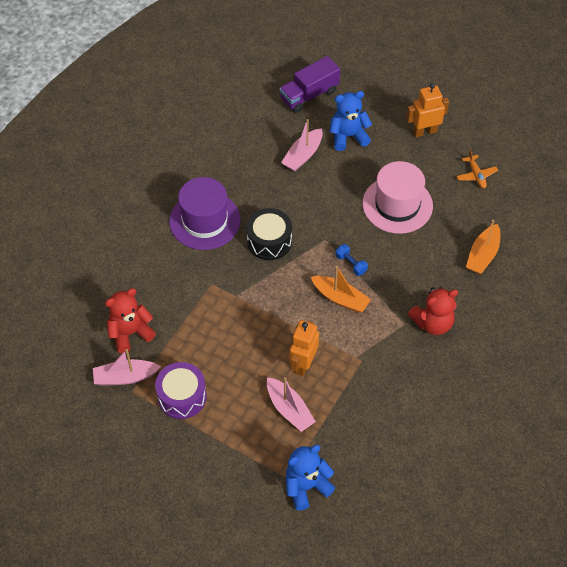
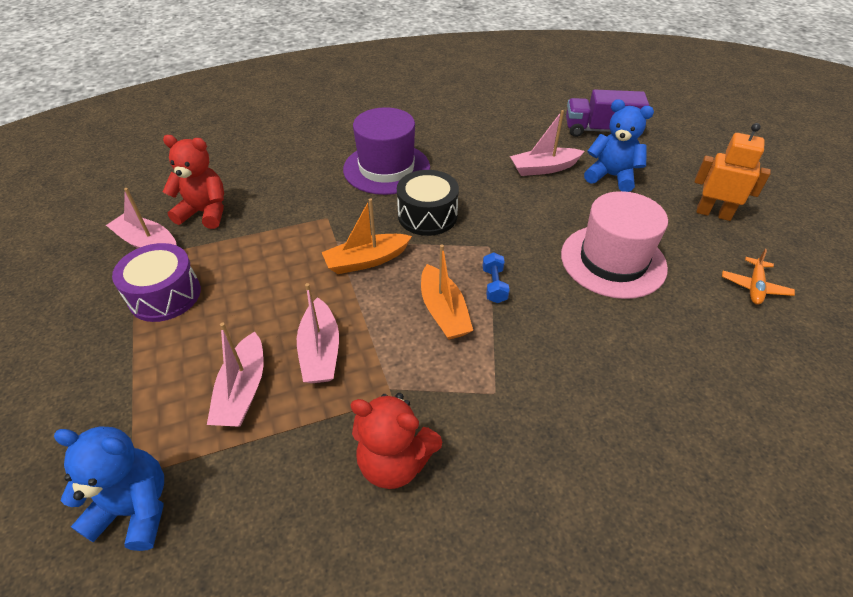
camera: 40 degrees right, 10 degrees down
orange robot [290,320,319,376] -> pink boat [297,283,339,383]
red teddy bear [408,287,458,335] -> red teddy bear moved to [350,393,442,489]
orange boat [466,220,500,274] -> orange boat moved to [322,198,412,274]

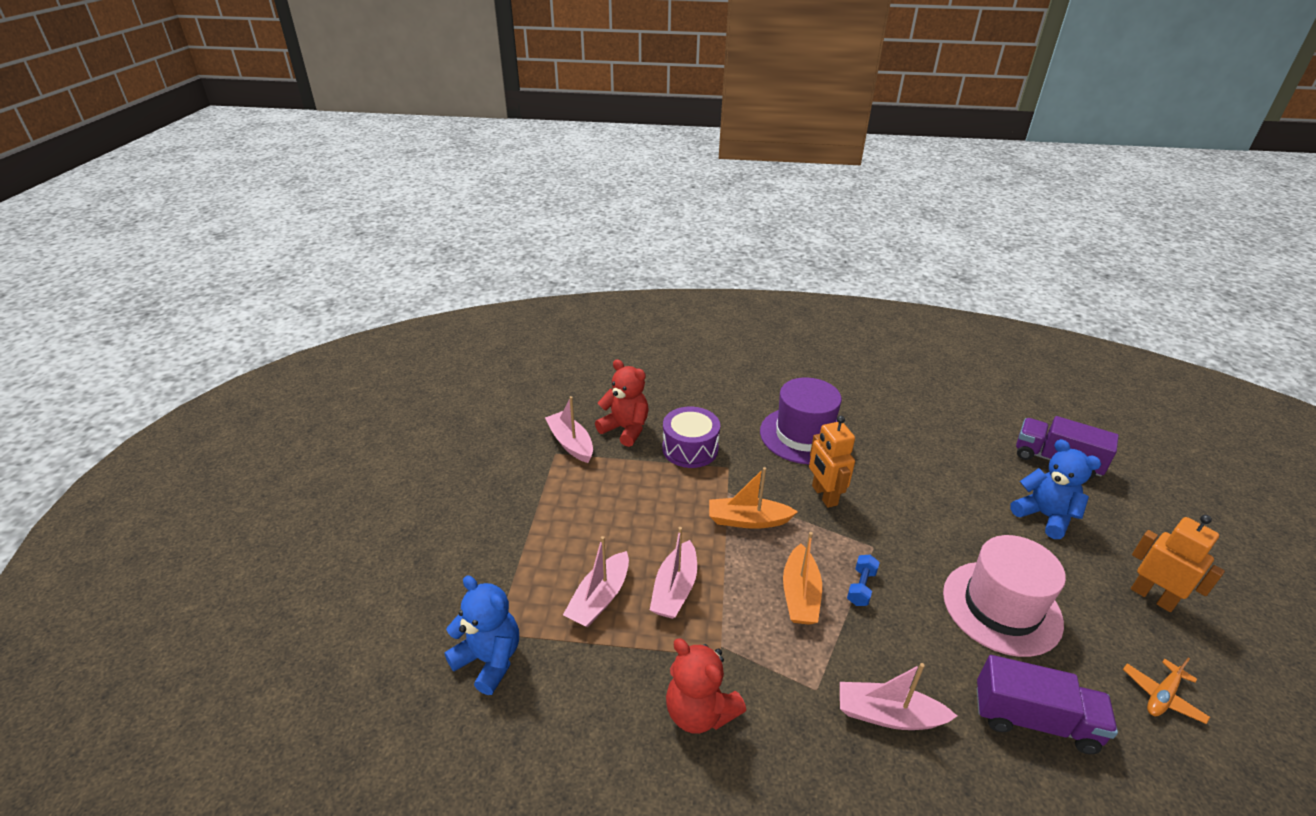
camera: 25 degrees right, 10 degrees down
purple drum [112,243,201,322] -> purple drum moved to [662,407,720,468]
black drum [397,170,459,236] -> orange robot [809,416,855,508]
pink boat [510,110,585,176] -> pink boat moved to [840,663,957,730]
none -> purple truck [977,655,1118,754]

